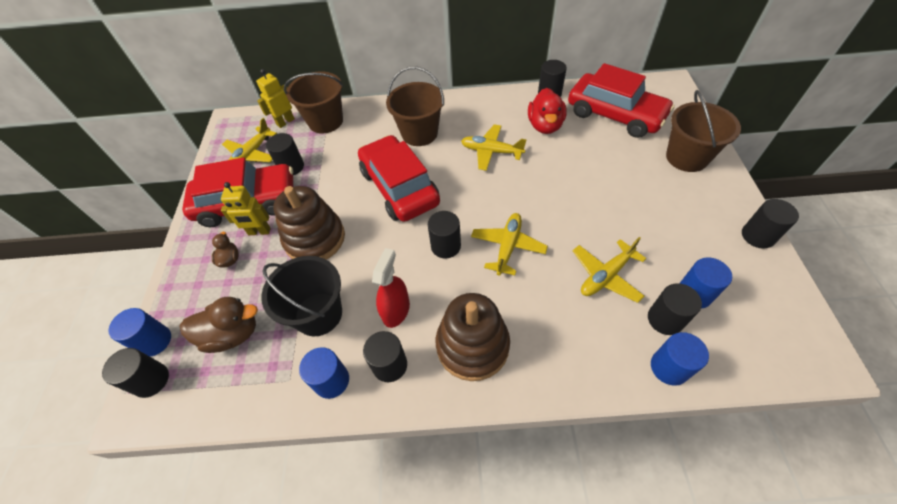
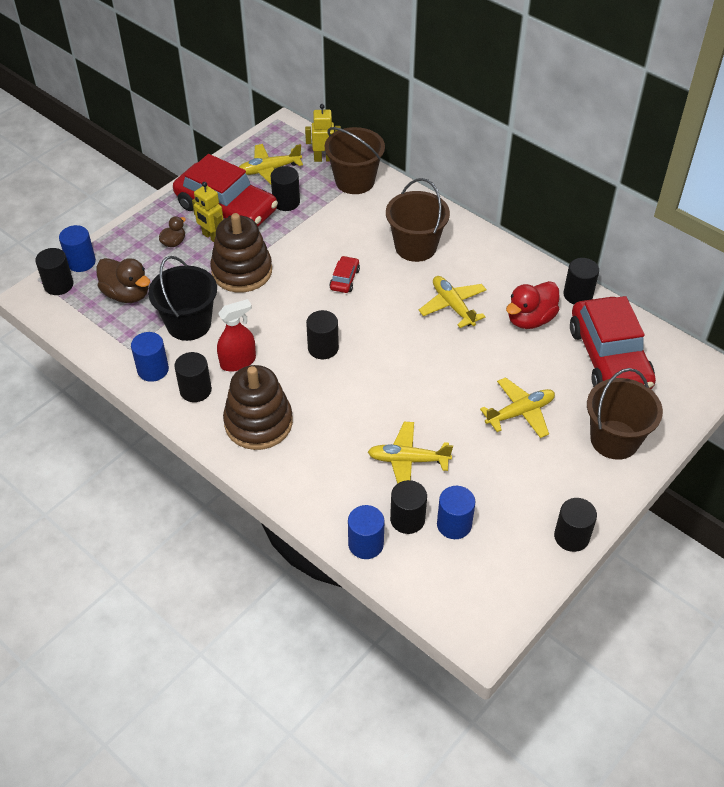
camera: 40 degrees right, 5 degrees down
red car [358,135,440,222] -> red car [329,256,360,293], size x0.41
yellow plane [471,213,548,276] -> yellow plane moved to [480,377,555,438]

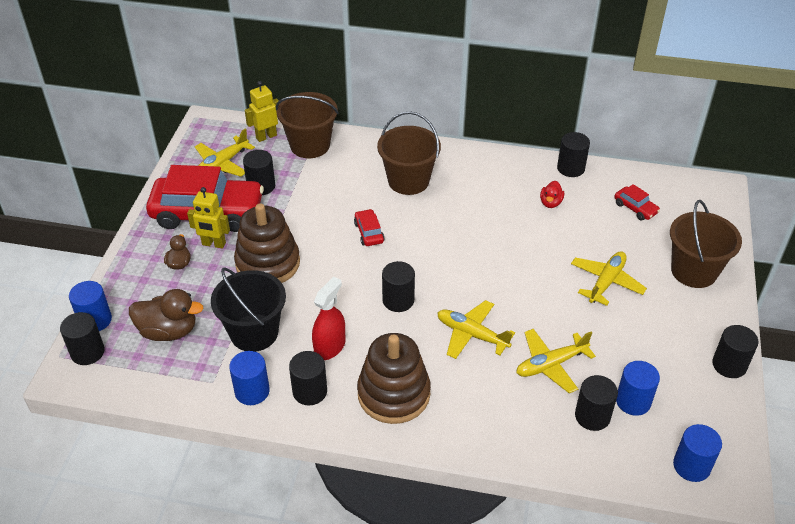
camera: 30 degrees left, 5 degrees down
blue cylinder [348,505,384,559] -> blue cylinder moved to [673,424,722,482]
yellow plane [419,276,487,328] -> yellow plane moved to [437,300,515,359]
red duck [506,281,560,329] -> red duck [540,181,564,208], size x0.55
red car [570,296,656,389] -> red car [614,184,660,221], size x0.41

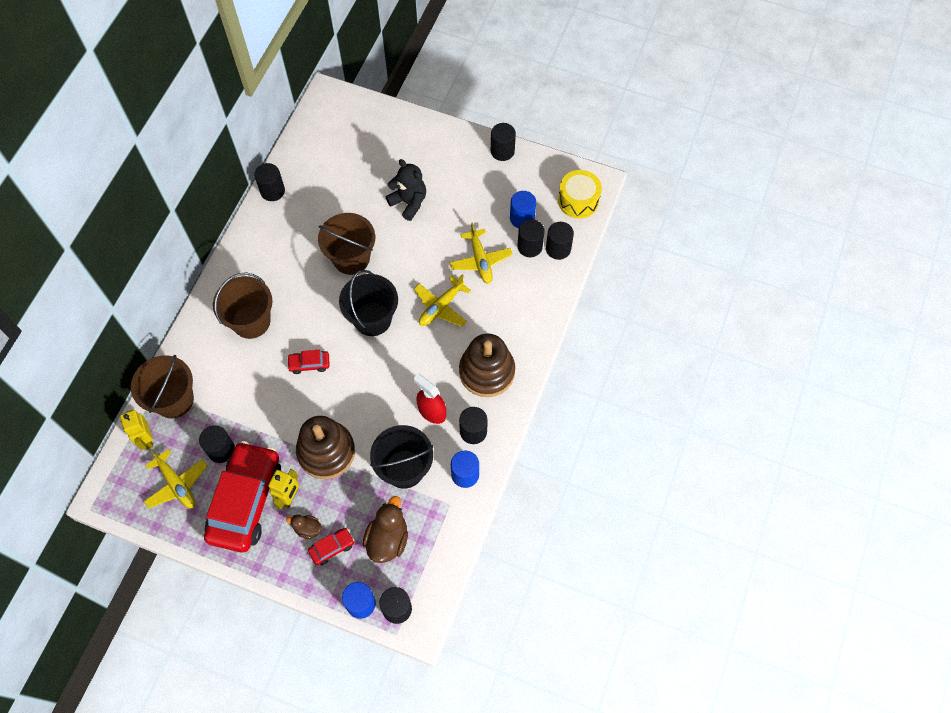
camera: 80 degrees left, 20 degrees up
black cylinder [382,261,415,312] -> black cylinder moved to [546,222,574,260]
red duck [540,181,564,208] -> none
yellow plane [571,251,647,306] -> black teddy bear [386,159,426,221]
red car [614,184,660,221] -> red car moved to [308,528,355,565]
brown bucket [670,200,742,288] -> brown bucket moved to [318,213,375,275]
blue cylinder [673,424,722,482] -> yellow drum [558,170,602,218]
none -> black bucket [339,270,398,336]

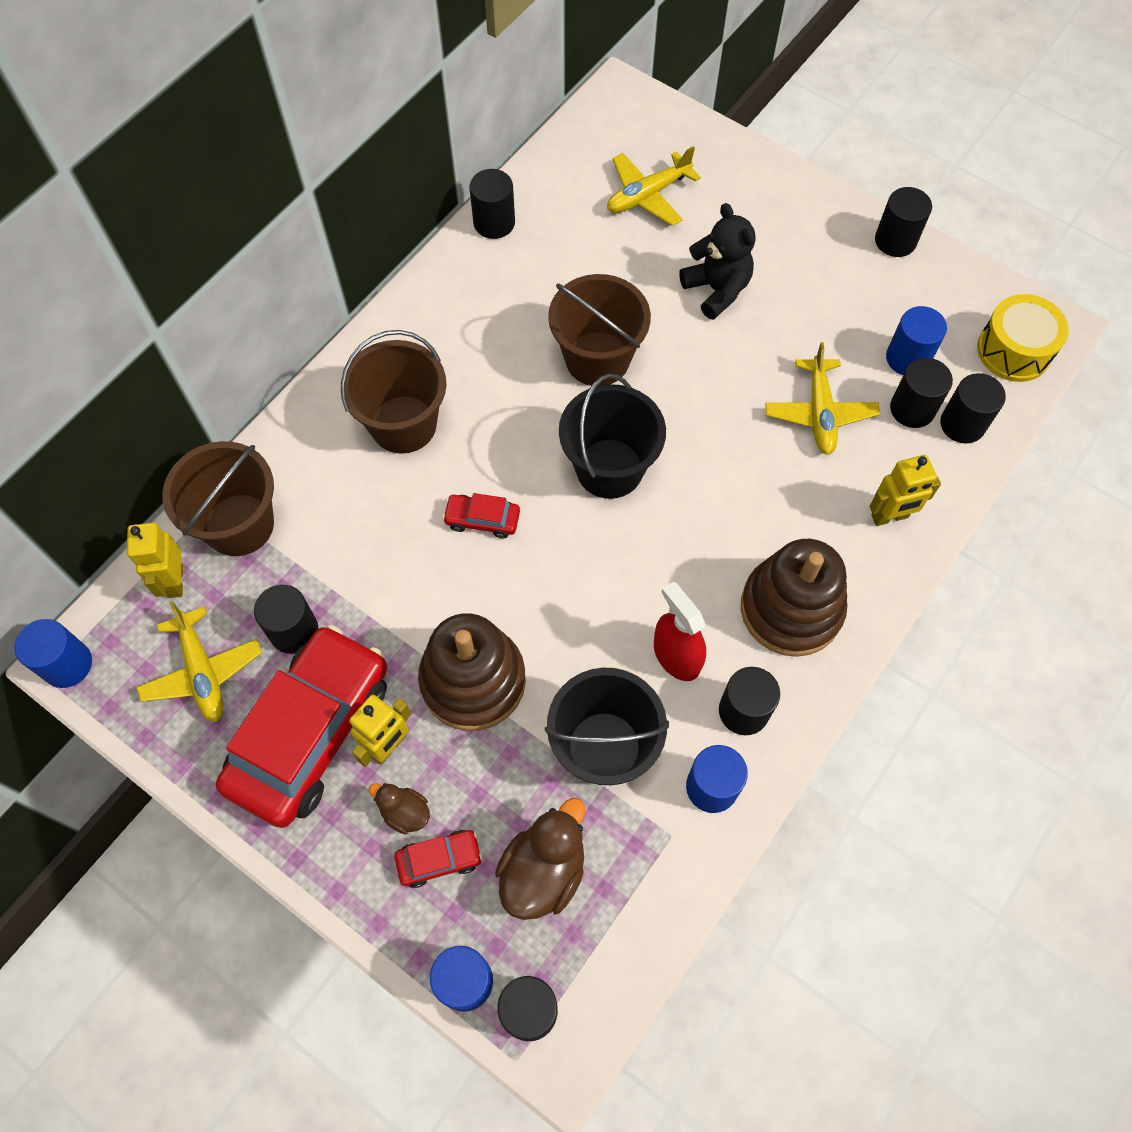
camera: 15 degrees right, 0 degrees up
yellow plane [414,274,471,327] -> yellow plane moved to [607,146,701,226]
none -> blue cylinder [14,619,92,688]
none -> yellow robot [869,455,941,526]

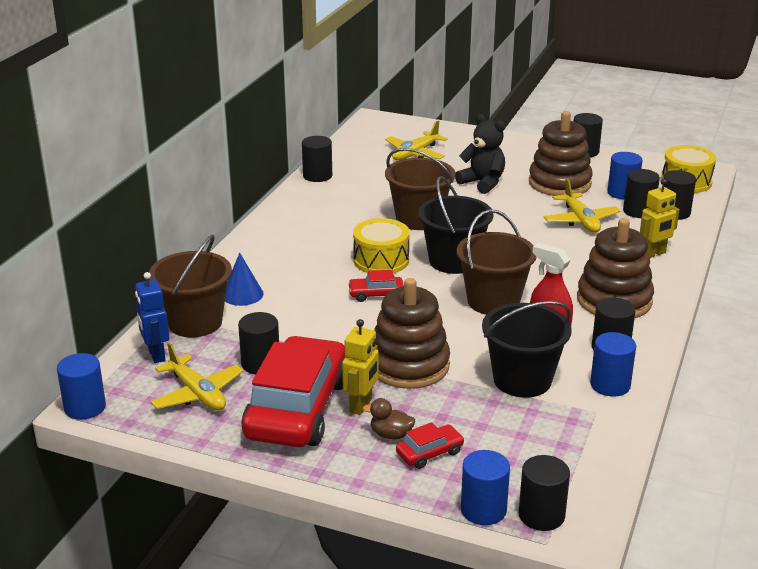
camera: 15 degrees left, 35 degrees down
yellow robot [127,523,183,598] -> blue robot [135,272,169,363]
brown bucket [341,330,446,454] -> brown bucket moved to [457,209,537,315]
brown duck [495,798,585,920] -> none
none -> blue cone [225,253,263,306]
none -> yellow drum [353,218,410,273]
none -> brown stacking toy [529,111,593,196]

